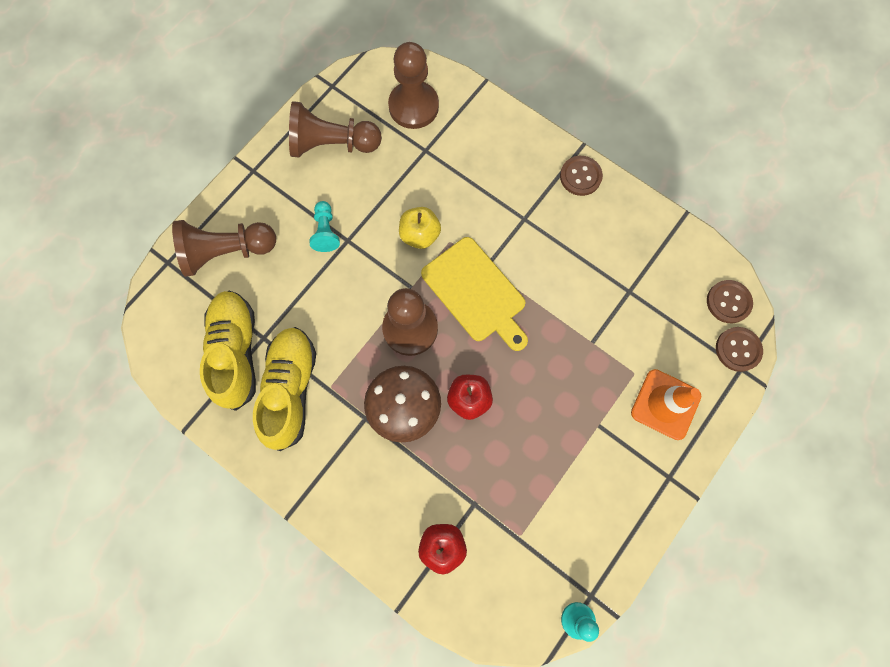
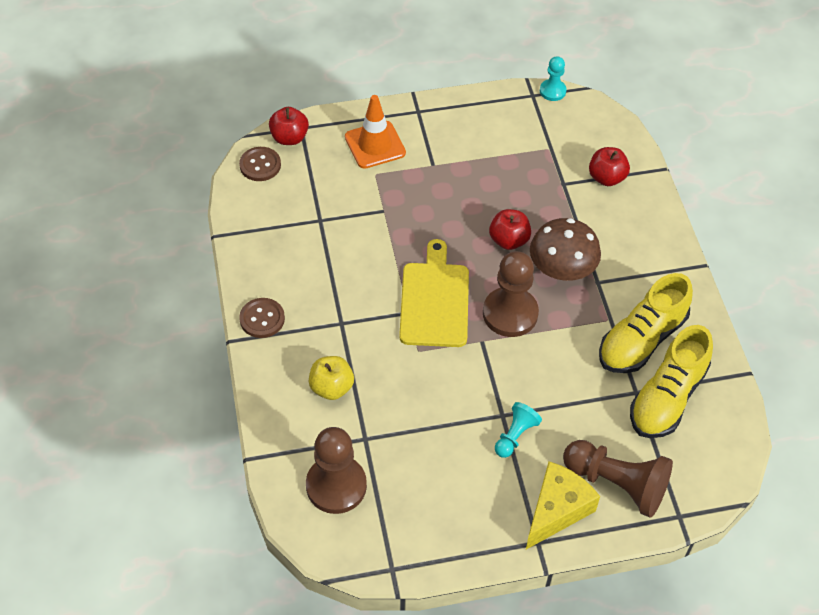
camera: 140 degrees left, 20 degrees down
brown pawn [289,101,382,158] -> none
yellow apple [399,207,441,249] -> yellow apple moved to [309,356,354,400]
brown button [716,327,763,372] -> red apple [269,107,309,145]
none -> yellow cheese [526,461,600,549]

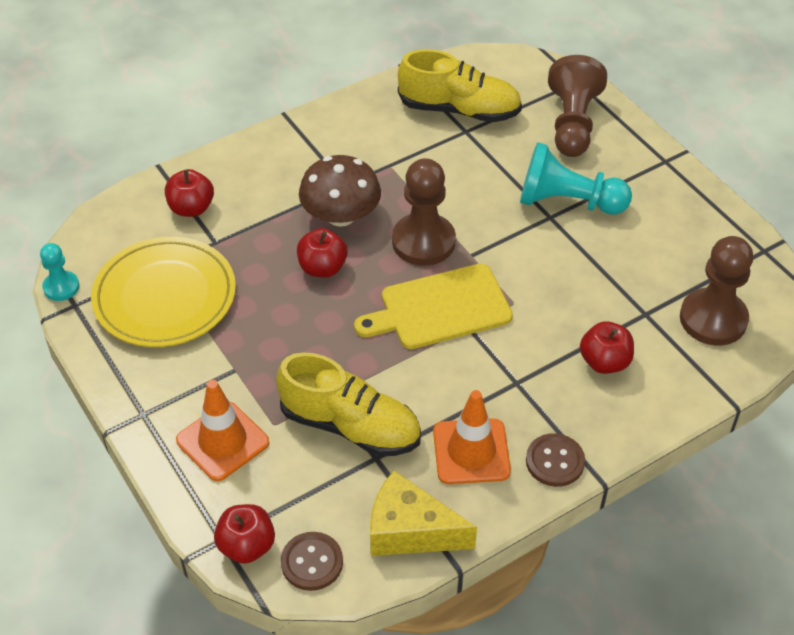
camera: 110 degrees left, 5 degrees down
yellow apple [309,356,354,400] -> red apple [580,321,634,374]
turquoise pawn [495,402,542,458] -> turquoise pawn [520,142,632,215], size x1.84
yellow cheese [526,461,600,549] -> yellow cheese moved to [370,471,477,556]
yellow shoe [599,273,693,373] -> yellow shoe moved to [276,352,421,456]
none -> yellow plate [91,237,236,347]
none -> orange traffic cone [433,390,511,484]

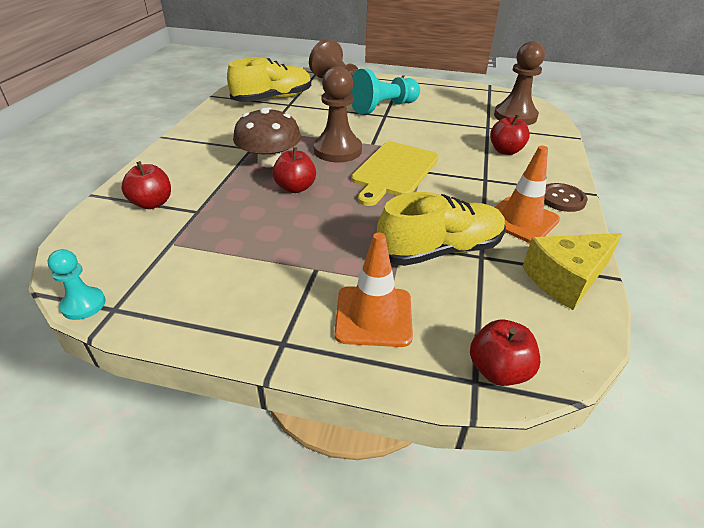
camera: 45 degrees left, 10 degrees down
yellow plate [91,237,236,347] -> none
brown button [281,532,343,591] -> none

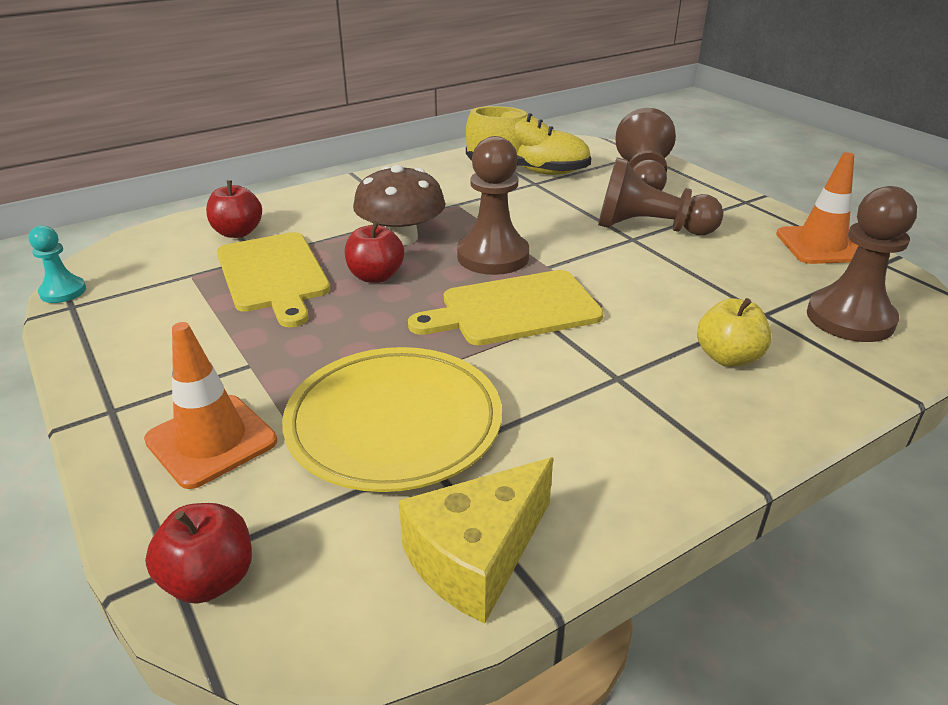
camera: 45 degrees right, 5 degrees down
turquoise pawn [350,69,420,115] -> brown pawn [598,158,724,235]
yellow shoe [377,192,506,266] -> yellow plate [282,347,502,492]
red apple [490,114,530,155] -> yellow apple [697,298,772,367]
orange traffic cone [495,146,560,243] -> orange traffic cone moved to [776,152,858,264]
yellow cheese [522,233,622,310] -> yellow cheese turned 60 degrees counterclockwise [399,457,553,624]
brown button [544,183,588,212] -> none
none -> yellow cutting board [217,232,330,328]

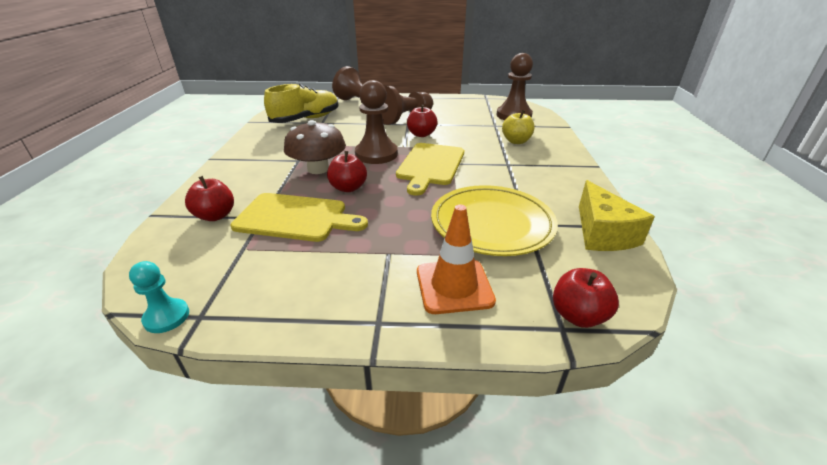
camera: 55 degrees left, 0 degrees up
orange traffic cone [776,152,858,264] -> none
none -> red apple [407,104,438,137]

